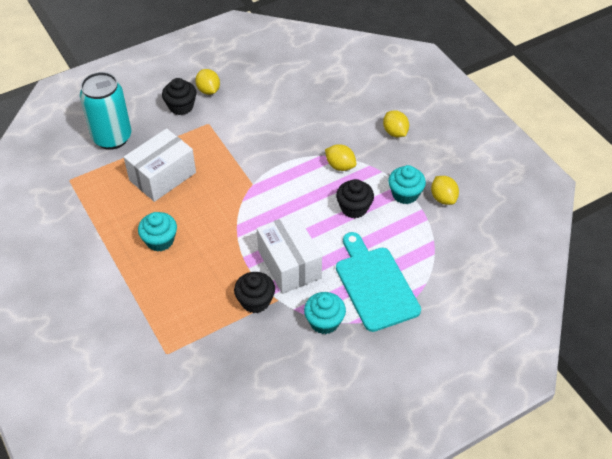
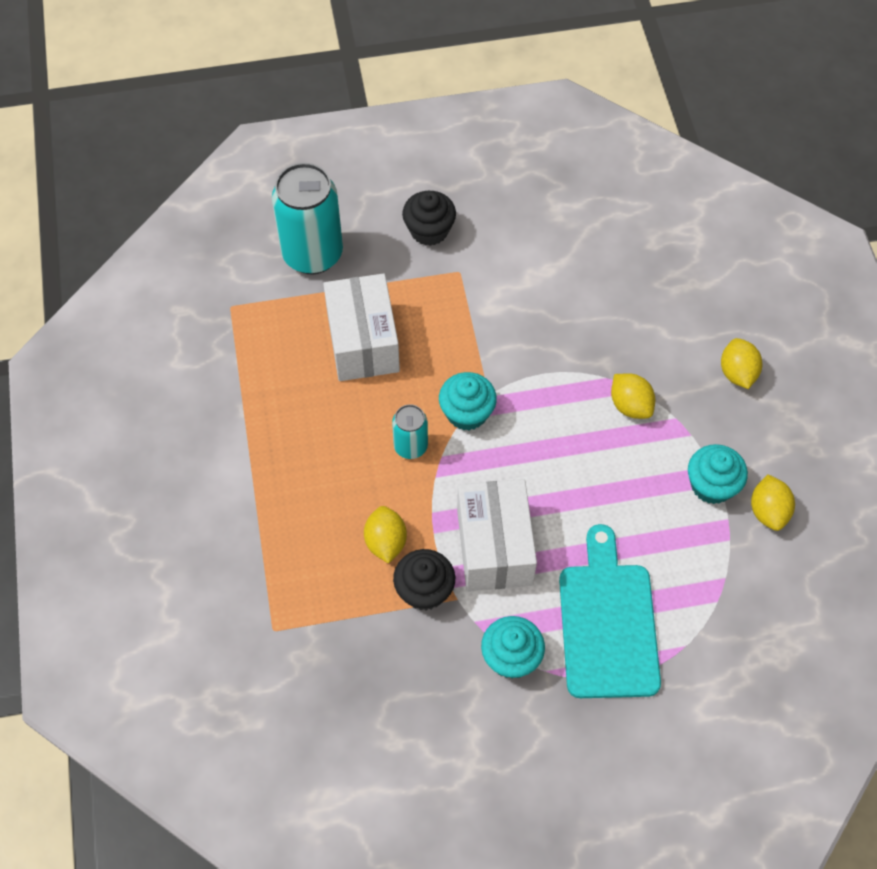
camera: 20 degrees right, 10 degrees up
white box [124,128,196,202] -> white box turned 75 degrees counterclockwise [323,273,400,381]
turquoise cupcake [138,212,177,252] -> turquoise cupcake moved to [439,372,497,431]
yellow lemon [195,69,220,95] -> yellow lemon moved to [364,506,407,564]
black cupcake [336,179,374,218] -> none
none -> turquoise can [392,404,428,459]

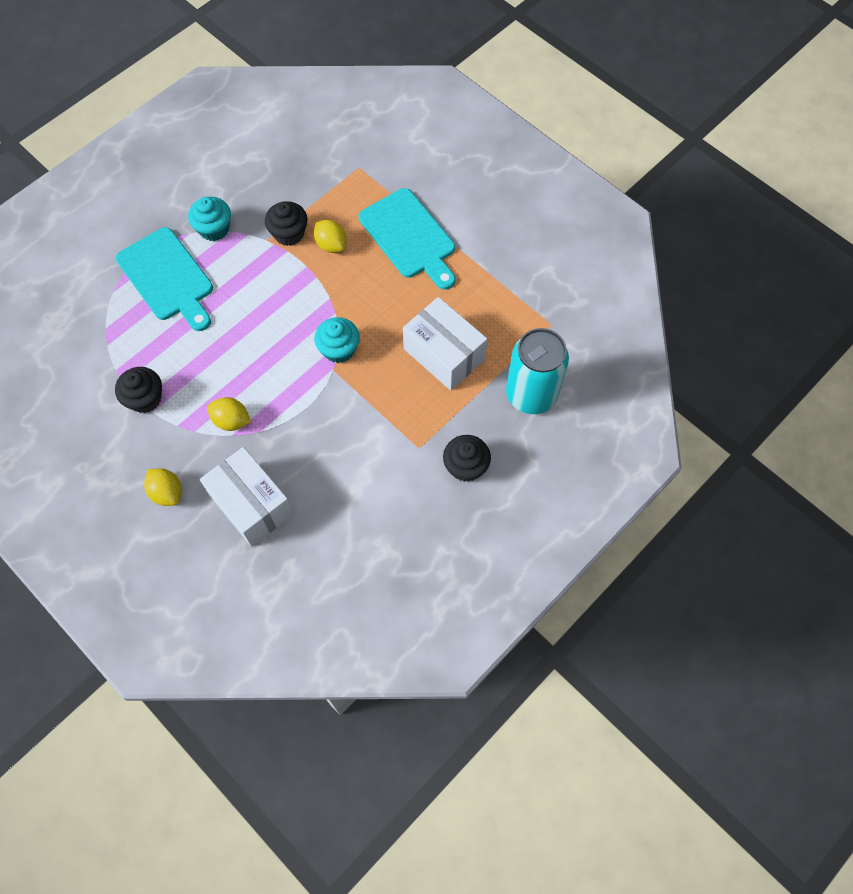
camera: 145 degrees right, 5 degrees up
turquoise can [392,404,428,459] -> none
white box [457,479,537,592] -> white box moved to [200,447,294,547]
turquoise cupcake [688,444,748,504] -> black cupcake [115,367,162,413]
yellow lemon [751,474,795,531] -> none
none -> turquoise cutting board [359,188,455,290]

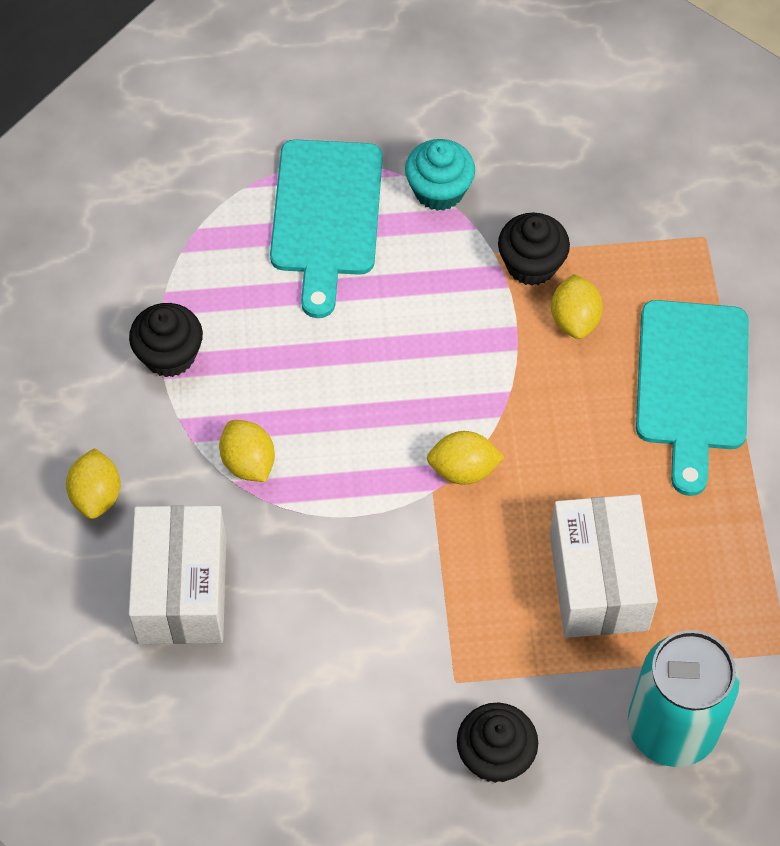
camera: 40 degrees right, 5 degrees down
turquoise cupcake [314,317,360,363] -> yellow lemon [427,431,504,485]

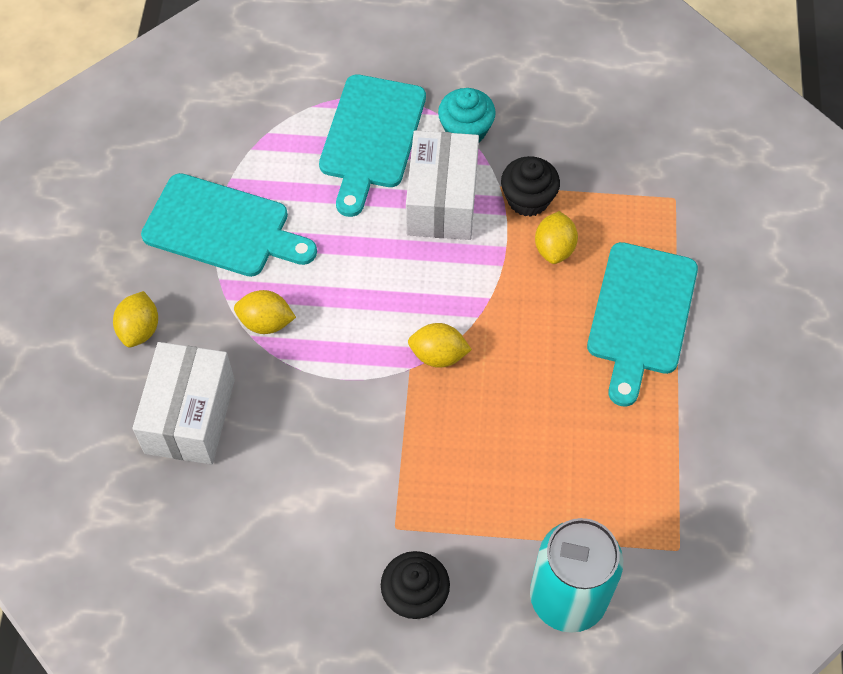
camera: 10 degrees right, 0 degrees up
black cupcake [129,303,203,377] -> turquoise cutting board [141,173,317,277]
yellow lemon [219,420,275,482] -> yellow lemon turned 60 degrees counterclockwise [234,290,296,334]
white box [550,494,658,638] -> white box moved to [406,130,479,240]

